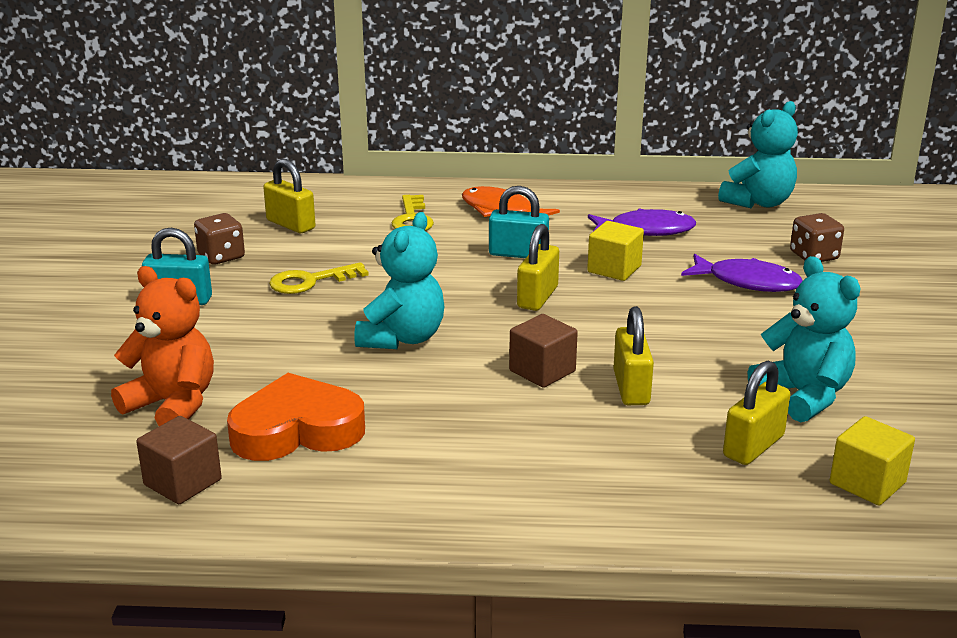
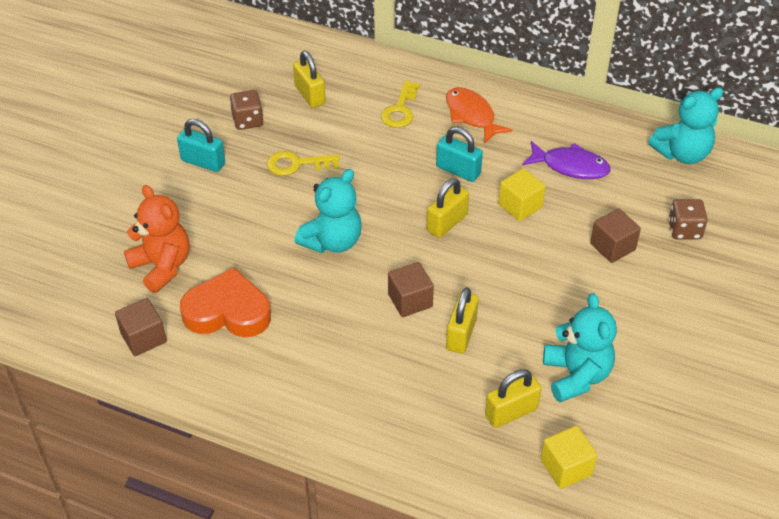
camera: 20 degrees right, 20 degrees up
purple fish [681,254,803,292] -> brown cube [590,208,641,263]

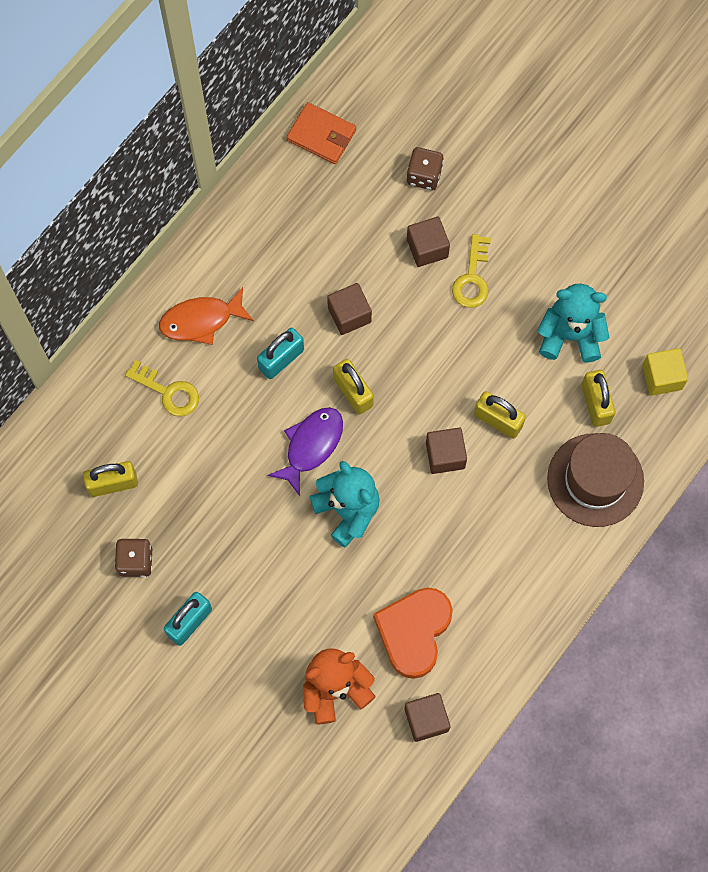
camera: 75 degrees left, 25 degrees up
yellow key [267,151,340,176] -> yellow key moved to [452,234,491,308]
yellow cube [498,168,546,221] -> brown cube [327,283,372,335]
purple fish [522,141,611,179] -> purple fish moved to [268,407,343,496]
turquoise teddy bear [648,87,724,164] -> orange wallet [286,102,356,164]
none -> brown hat [547,433,644,527]

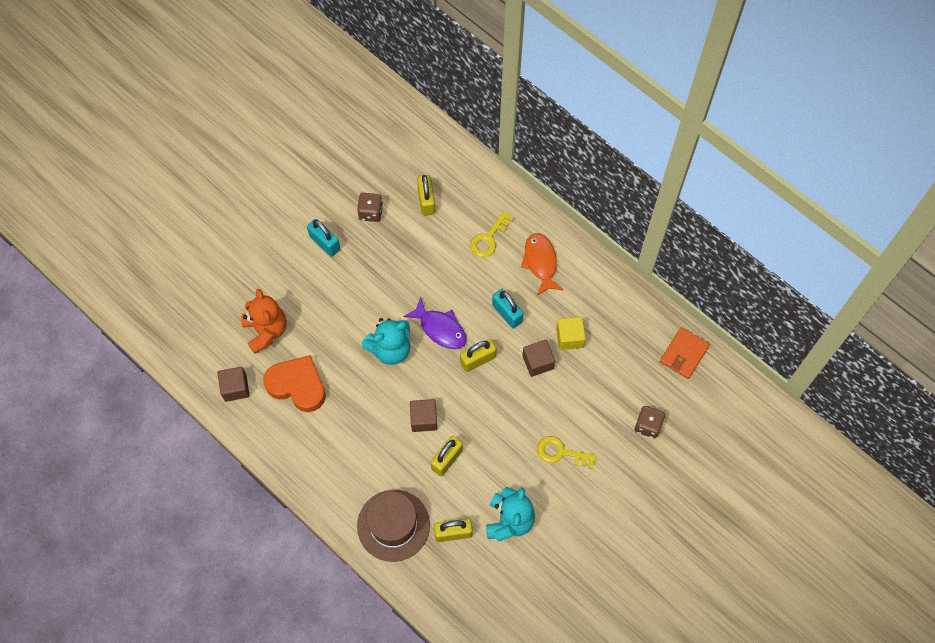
camera: 95 degrees right, 5 degrees down
brown cube [407,217,450,267] -> none
yellow cube [642,348,688,396] -> yellow cube moved to [556,317,586,350]

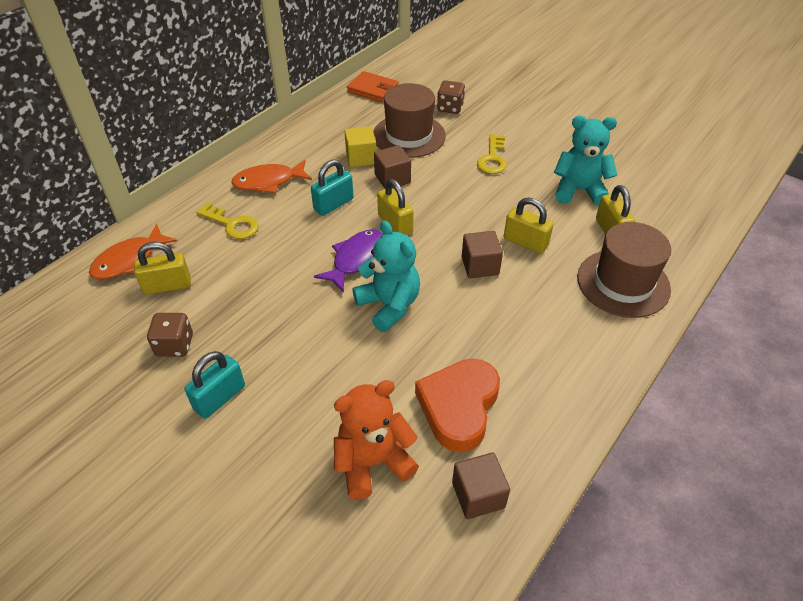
camera: 95 degrees left, 20 degrees down
none -> orange fish [89,224,177,279]
none -> brown hat [373,83,446,158]

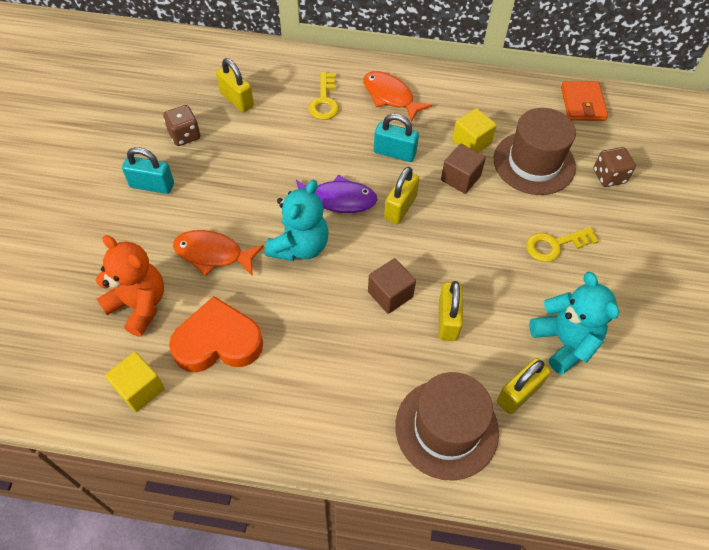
camera: 60 degrees right, 10 degrees up
orange fish [89,224,177,279] -> orange fish moved to [173,230,264,276]
brown cube [452,452,510,519] -> yellow cube [105,352,165,412]

